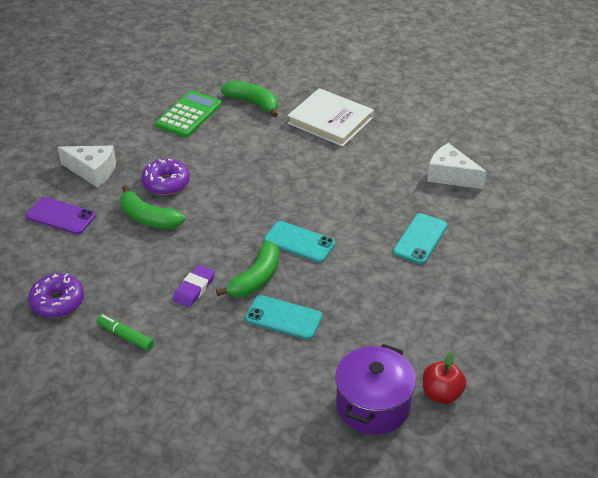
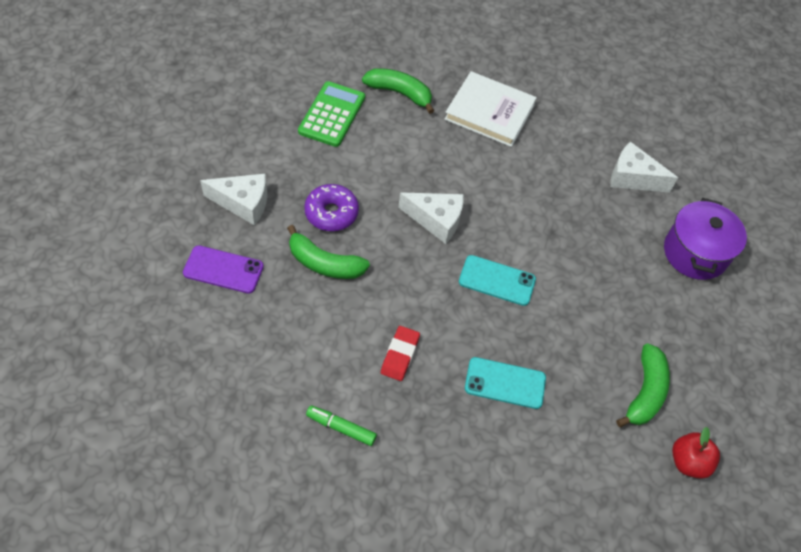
camera: 15 degrees left, 15 degrees up
purple donut [28,273,84,318] -> none
purple eraser [173,265,215,307] -> red eraser [381,326,420,381]
green banana [216,241,279,297] -> green banana moved to [616,344,670,427]
purple pot [335,344,416,435] -> purple pot moved to [664,198,747,280]
turquoise phone [393,213,448,264] -> none
none -> white cheese [398,193,464,244]

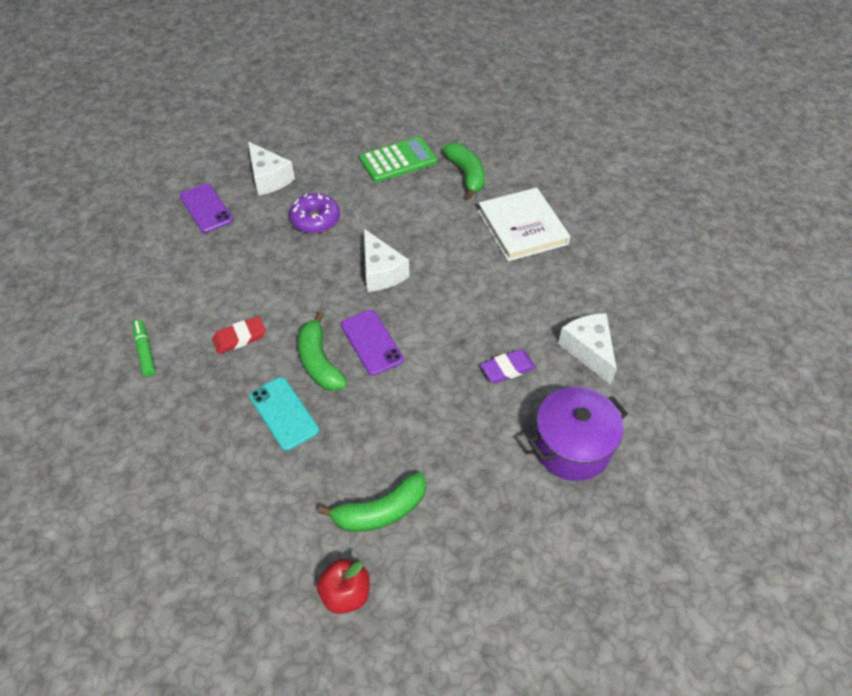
camera: 50 degrees right, 5 degrees down
green banana [287,225,370,279] -> green banana moved to [298,312,347,391]
turquoise phone [459,255,536,306] -> purple phone [341,310,404,375]
none -> purple eraser [480,349,536,383]

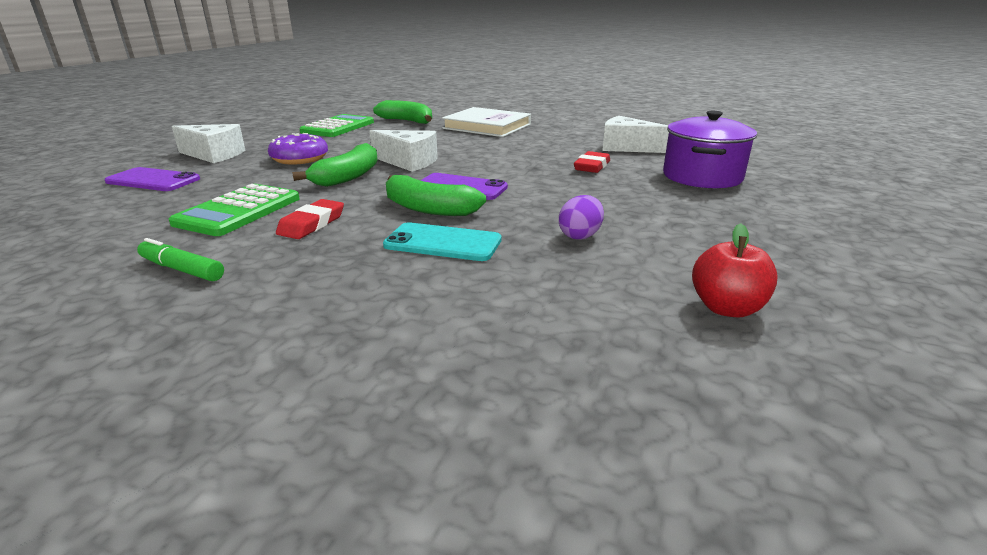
camera: 40 degrees left, 25 degrees down
green banana [318,472,426,532] -> green banana moved to [292,143,378,187]
purple eraser [480,349,536,383] -> red eraser [574,151,610,173]
none -> green calculator [169,184,300,236]
none -> purple egg [559,195,604,240]

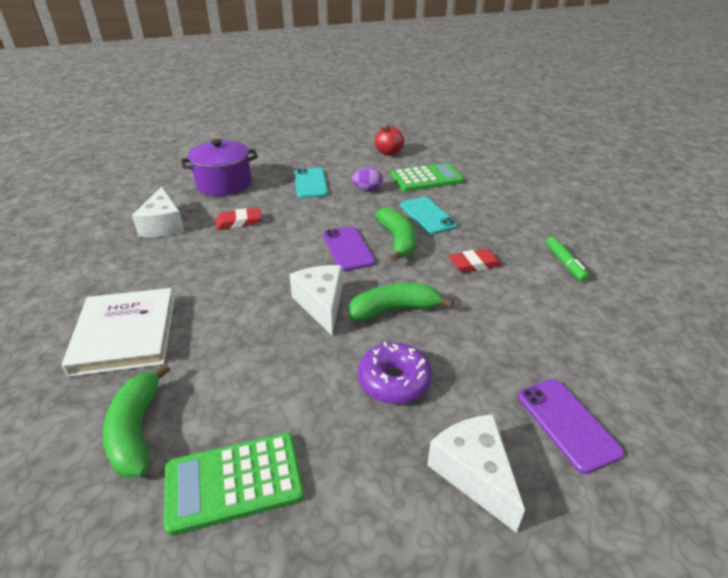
camera: 130 degrees left, 10 degrees up
green calculator [169,184,300,236] -> green calculator moved to [391,163,464,192]
none -> turquoise phone [295,168,328,198]

